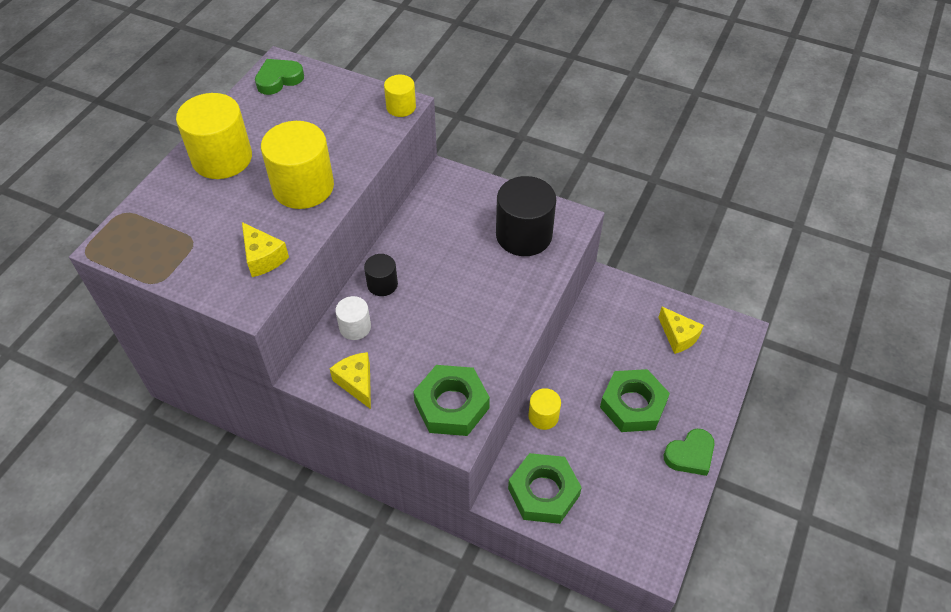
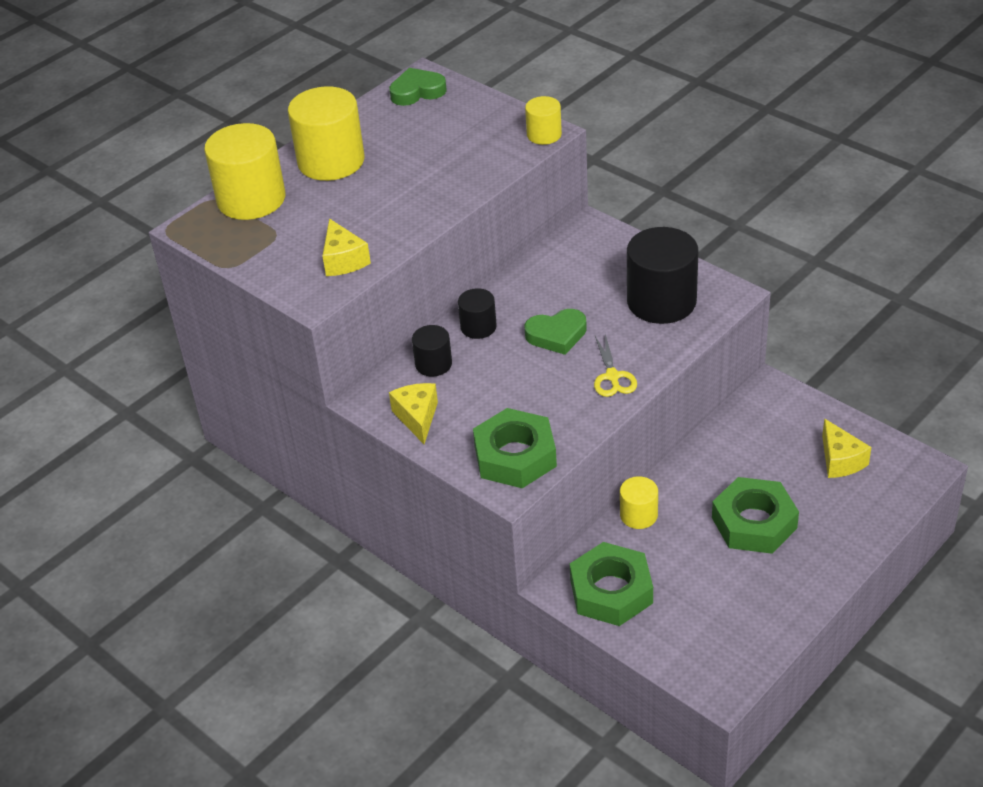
camera: 20 degrees right, 10 degrees down
yellow cylinder [261,121,334,209] -> yellow cylinder moved to [204,123,285,220]
white cylinder [335,296,371,340] -> black cylinder [412,325,452,377]
green heart [664,429,715,476] -> green heart moved to [524,309,587,355]
none -> yellow scissors [594,334,637,397]

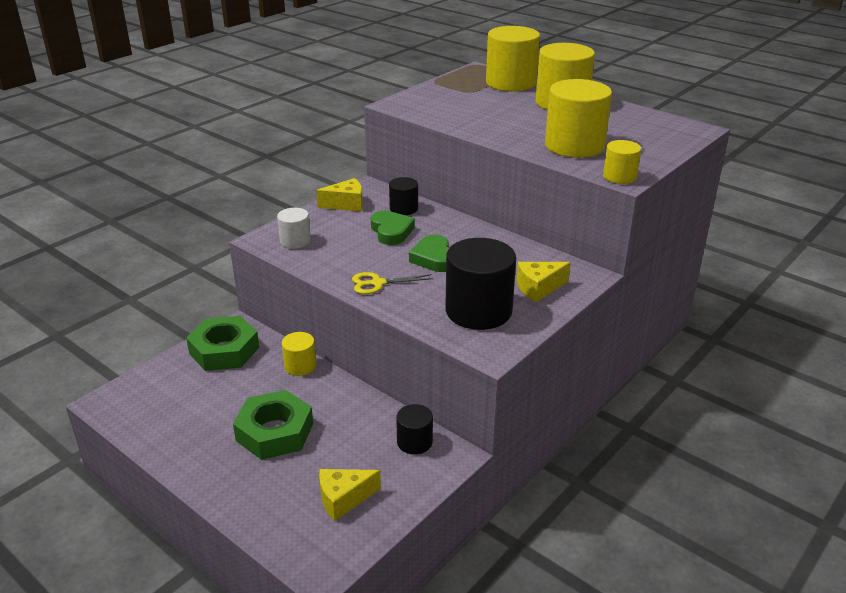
camera: 85 degrees right, 10 degrees down
yellow cheese [322,219,371,276] -> yellow cheese moved to [517,262,571,302]
green heart [389,68,447,106] -> green heart moved to [371,211,415,245]
black cylinder [458,288,497,339] -> black cylinder moved to [396,404,433,455]
green nut [473,408,557,488] -> white cylinder [277,208,311,249]
none -> yellow cylinder [545,79,612,158]

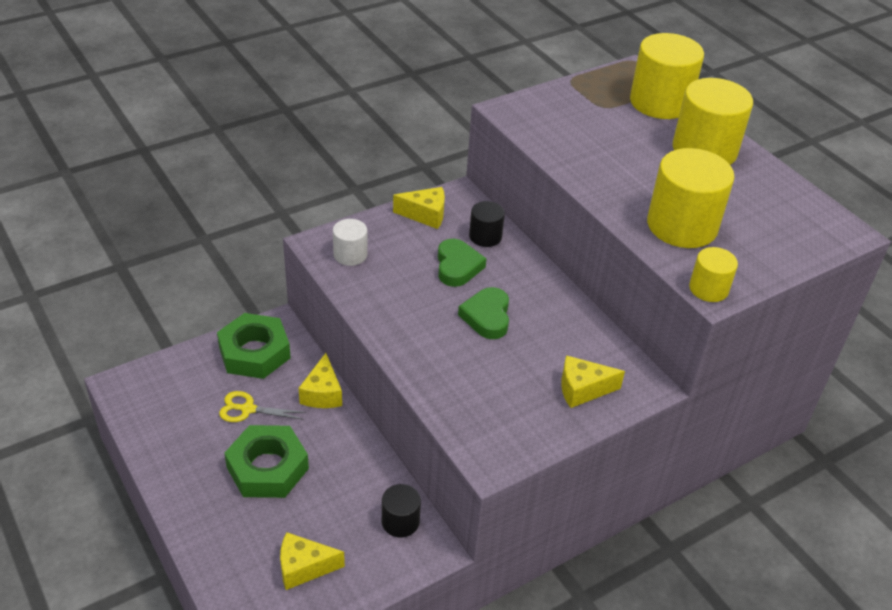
camera: 15 degrees right, 10 degrees up
yellow cylinder [282,332,316,376] -> yellow cheese [299,353,342,408]
yellow scissors [352,272,433,294] -> yellow scissors moved to [219,391,306,422]
black cylinder [445,238,516,330] -> none

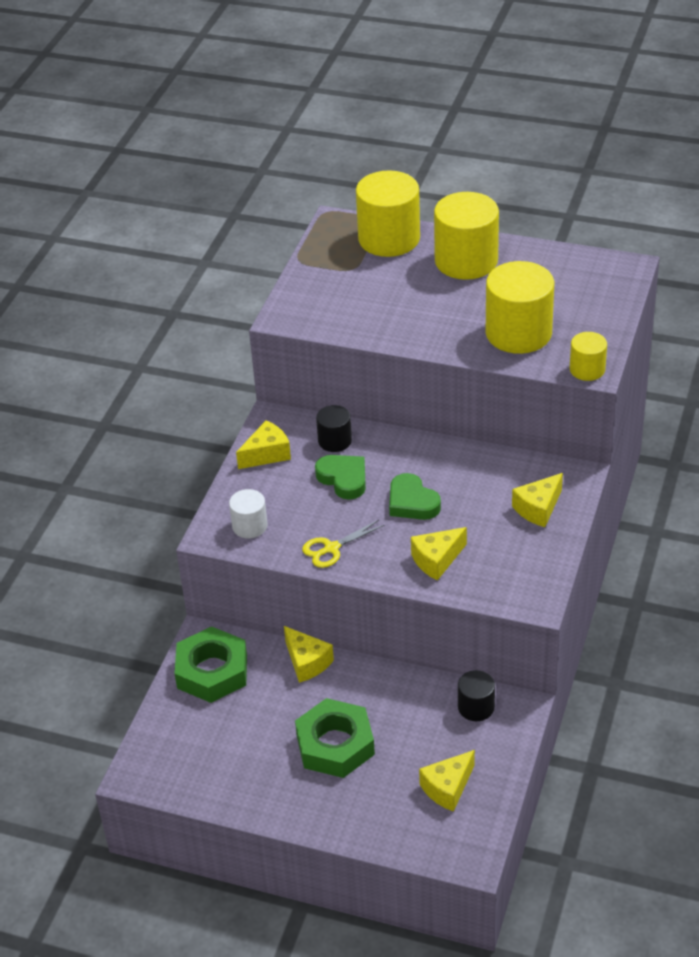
camera: 35 degrees left, 0 degrees up
yellow scissors [219,391,306,422] -> yellow scissors moved to [302,520,385,568]
none -> yellow cheese [411,527,467,580]

